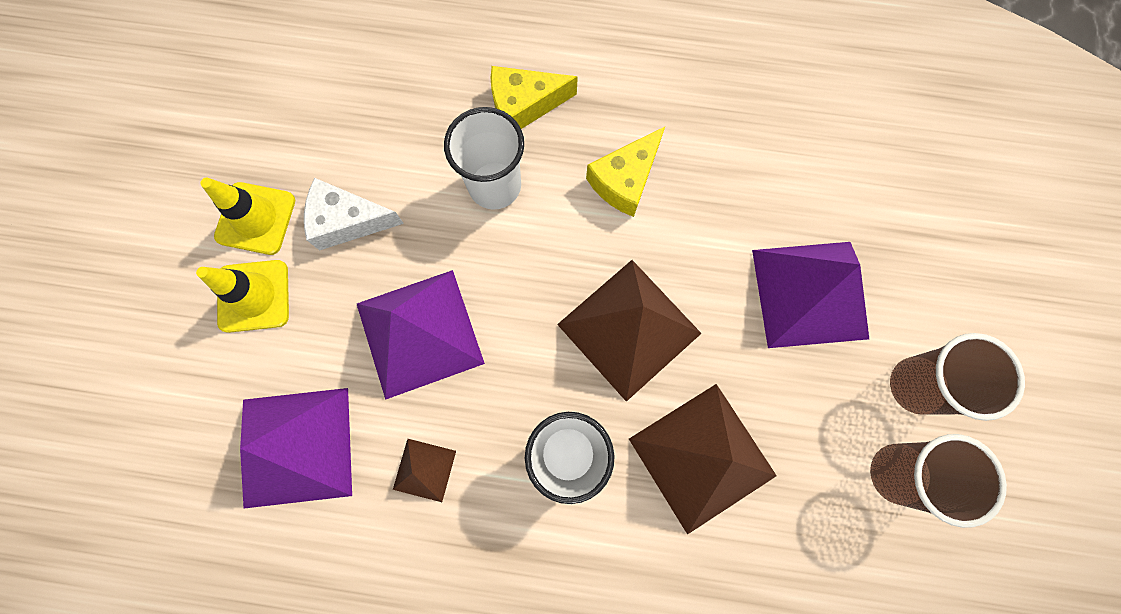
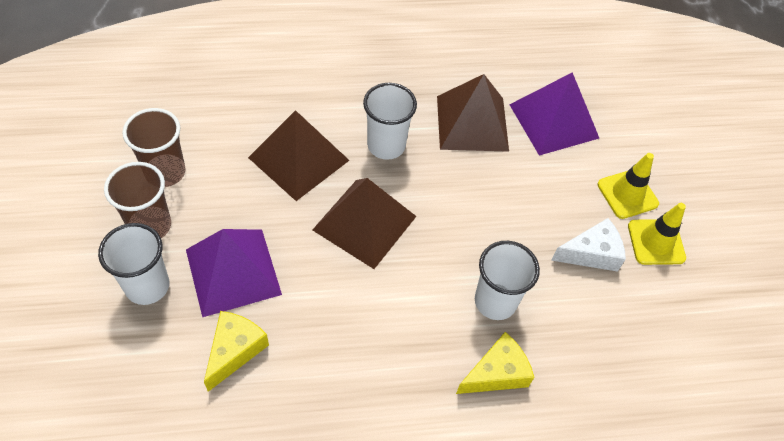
camera: 160 degrees right, 20 degrees down
purple pyramid [357,270,485,400] -> none
brown pyramid [393,439,456,502] -> brown pyramid [437,74,509,152], size x2.10
yellow cheese [586,127,665,217] -> yellow cheese moved to [204,311,269,392]
none -> white cup [98,223,169,305]

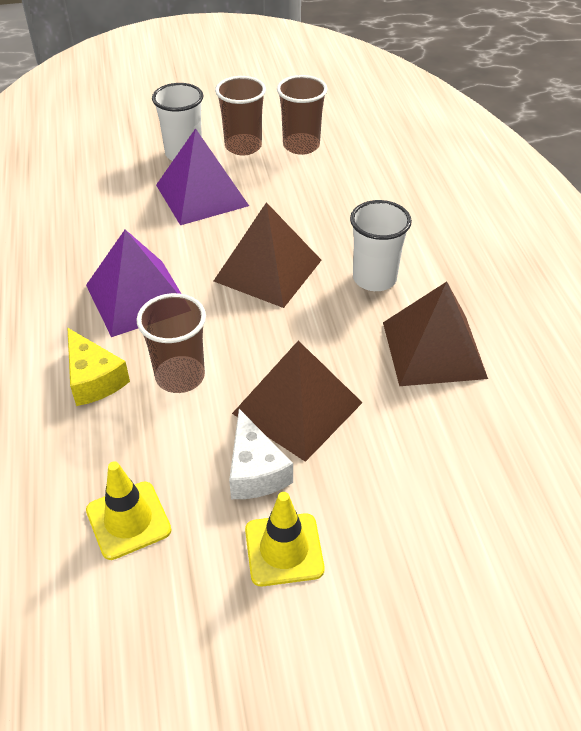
camera: 90 degrees right, 10 degrees down
yellow cheese [204,311,269,392] -> none
brown pyramid [248,110,350,201] -> brown pyramid moved to [232,341,363,462]
white cup [475,241,540,320] -> brown cup [136,293,206,393]
purple pyramid [510,72,599,155] -> purple pyramid moved to [86,230,181,337]
yellow traffic cone [597,153,659,219] -> yellow traffic cone moved to [86,461,171,560]

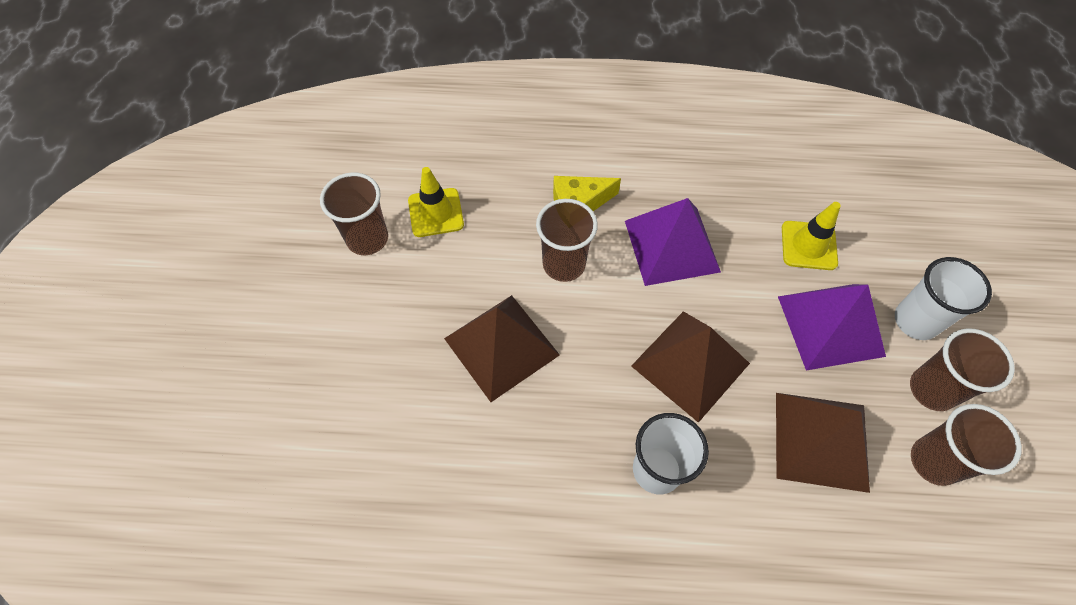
camera: 105 degrees right, 15 degrees up
white cheese [229,409,293,499] -> none
yellow traffic cone [245,492,325,586] -> yellow traffic cone moved to [782,202,841,270]
brown pyramid [383,282,488,386] -> brown pyramid moved to [776,393,870,493]
none -> brown cup [320,172,388,255]

